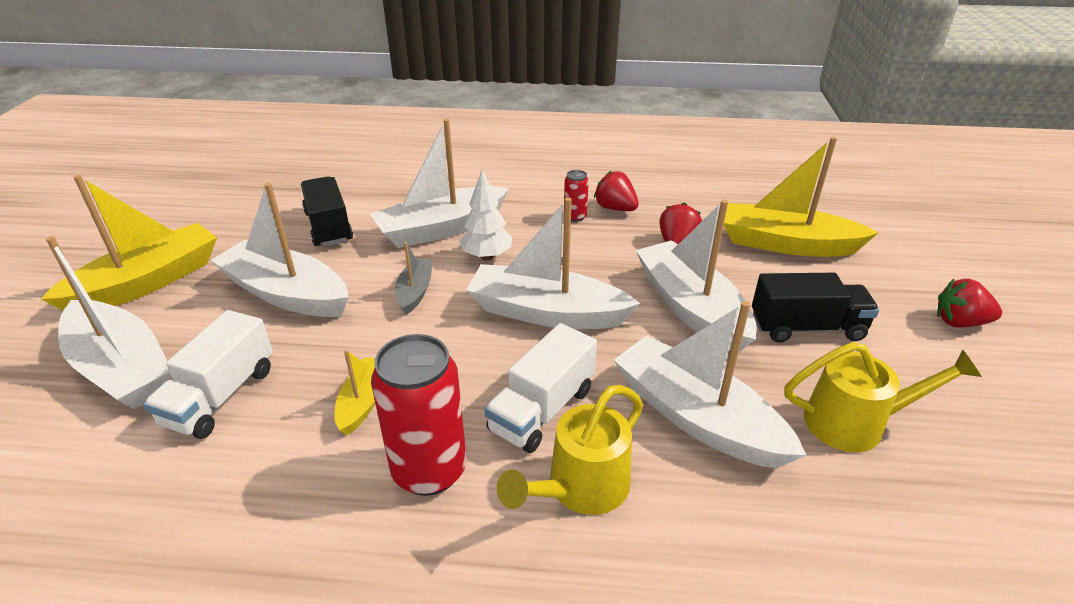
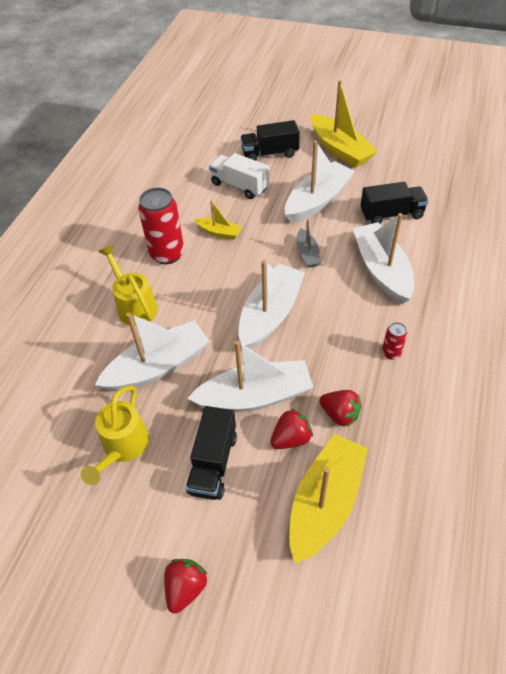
camera: 105 degrees right, 15 degrees up
white boat [46,236,171,409] -> black truck [241,120,300,161]
grey boat [395,242,433,315] -> grey boat turned 60 degrees clockwise [296,219,321,268]
white tree [459,170,512,260] -> none
white truck [484,323,597,453] -> none
red strawberry [594,171,639,211] -> red strawberry moved to [270,408,313,449]

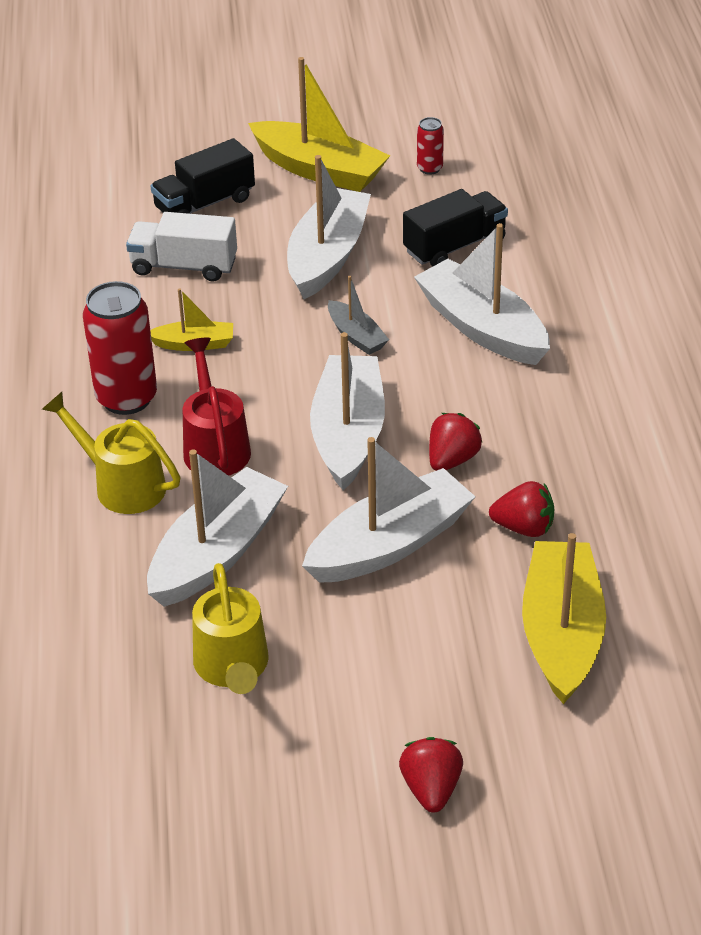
camera: 25 degrees left, 10 degrees down
black truck [186,406,237,500] -> none
red strawberry [270,408,313,449] -> red strawberry moved to [429,413,483,471]
red can [382,322,407,360] -> red can moved to [417,117,444,175]
none -> red watering can [183,338,251,476]

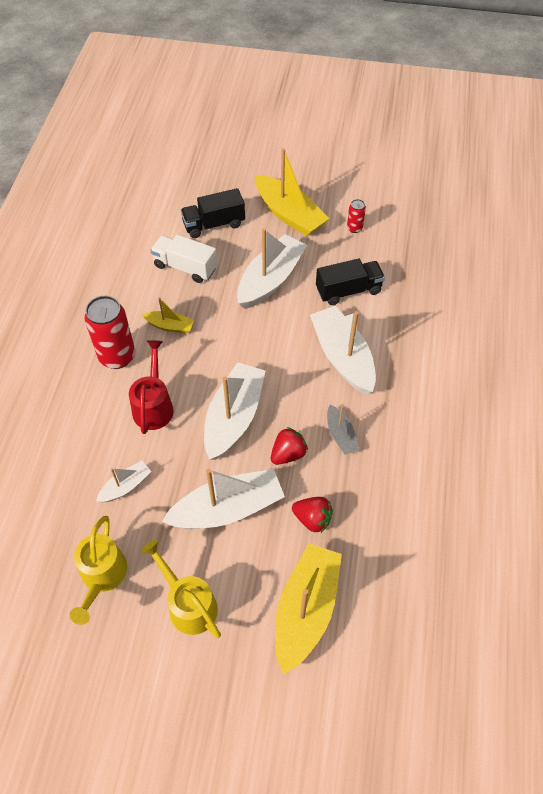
camera: 15 degrees right, 15 degrees up
yellow watering can [42,392,180,514] -> yellow watering can moved to [141,540,221,638]
white boat [147,449,288,607] -> white boat [96,461,151,503], size x0.51
grey boat [328,276,389,355] -> grey boat moved to [327,405,359,455]
red strawberry [399,737,463,813] -> none

